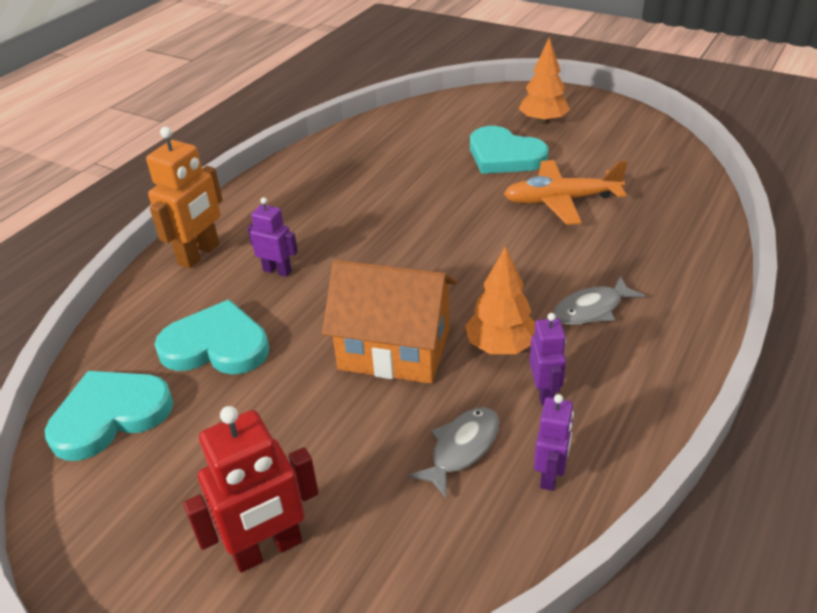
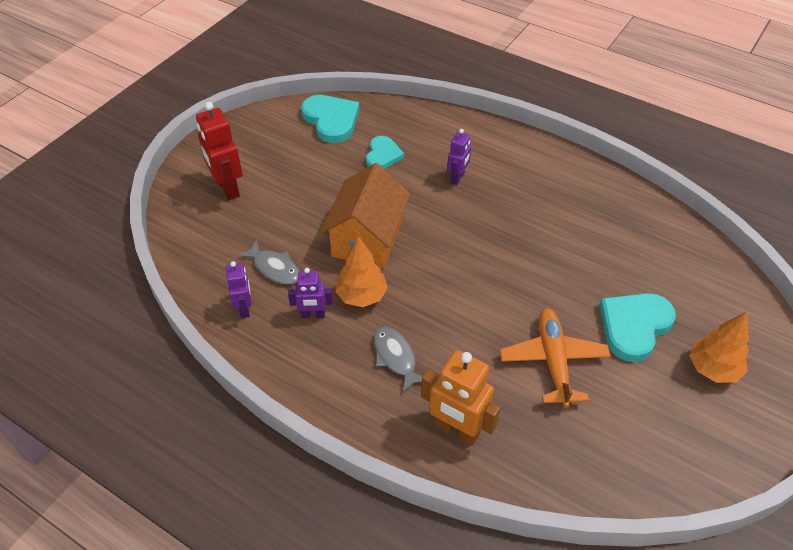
camera: 90 degrees right, 10 degrees up
orange robot [146,127,223,269] -> orange robot moved to [421,350,500,445]
turquoise heart [155,299,269,374] -> turquoise heart [366,136,404,169], size x0.63
purple robot [534,394,574,491] -> purple robot turned 120 degrees counterclockwise [226,261,252,318]

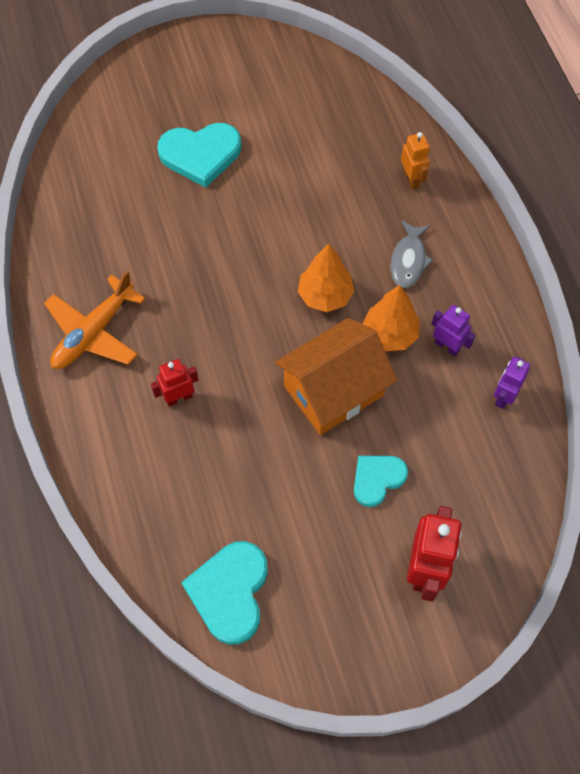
camera: 140 degrees left, 15 degrees up
grey fish [237,240,299,284] -> none
turquoise heart [366,136,404,169] -> turquoise heart moved to [354,456,408,507]
orange robot [421,350,500,445] -> orange robot [401,132,430,189], size x0.60
purple robot [447,129,471,185] -> red robot [151,359,198,407]
orange plane [500,308,611,408] -> orange plane moved to [44,271,145,369]
orange tree [689,312,749,383] -> orange tree moved to [298,244,354,312]

